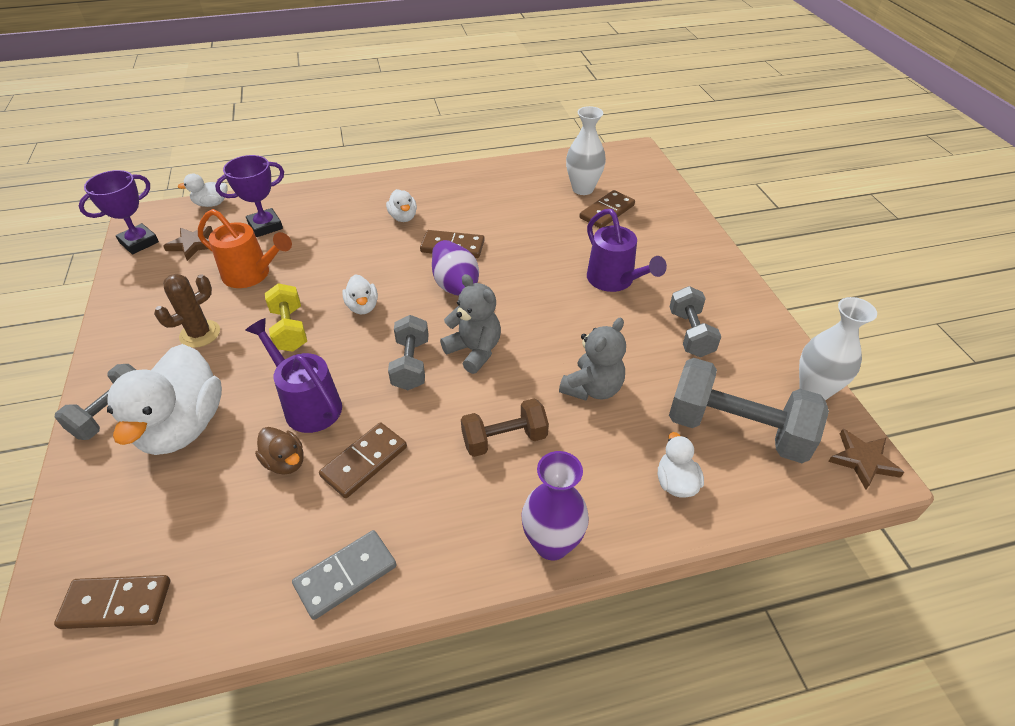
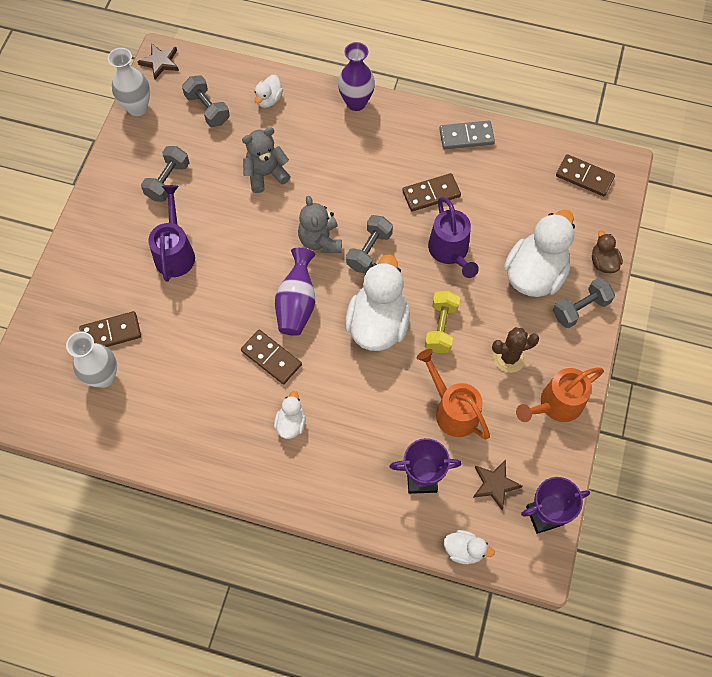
camera: 150 degrees left, 20 degrees up
brown duck [255,427,304,475] -> brown duck moved to [592,230,623,273]
white duck [342,274,378,314] -> white duck [345,254,410,351], size x2.11
brown dumbbell [461,399,549,457] -> none
grey dumbbell [669,358,829,463] -> grey dumbbell [182,75,230,127], size x0.59
none -> orange watering can [516,368,604,422]

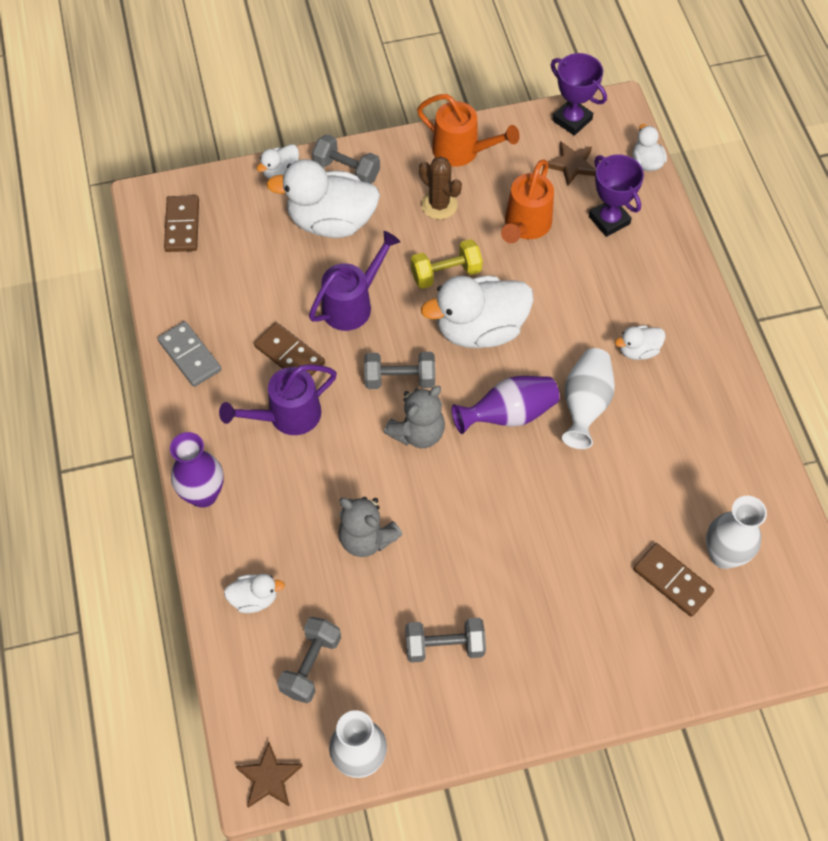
camera: 120 degrees left, 5 degrees down
purple watering can [148,185,195,282] -> purple watering can moved to [219,364,337,435]
brown domino [241,330,302,384] -> white vase [562,348,615,449]
brown duck [592,230,623,273] -> white duck [257,144,299,179]

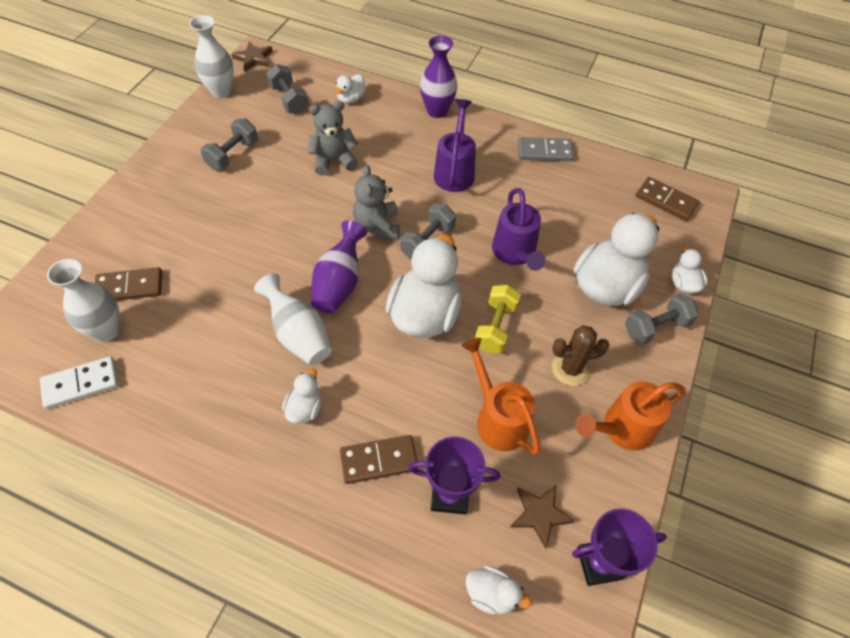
camera: 125 degrees right, 5 degrees down
brown domino [254,322,325,376] -> brown domino moved to [340,435,418,484]
none -> white domino [40,356,118,409]

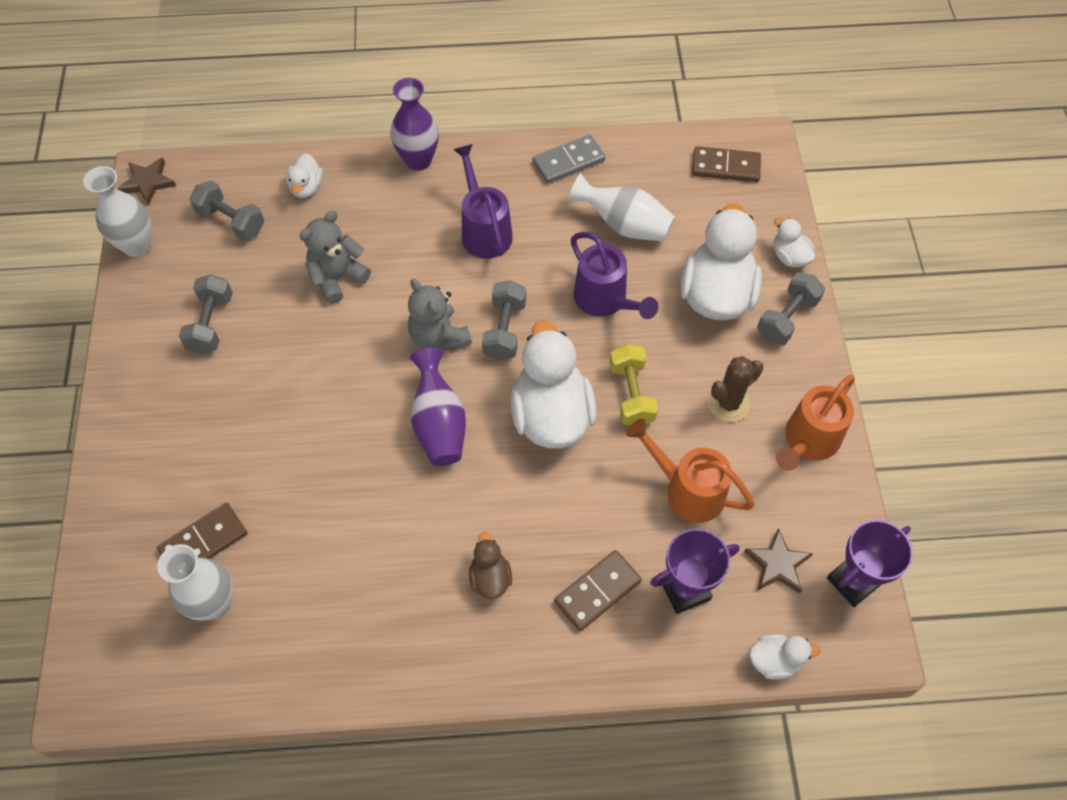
camera: 25 degrees left, 5 degrees up
white domino [40,356,118,409] -> none
white vase [254,273,332,366] -> white vase moved to [568,173,675,242]
white duck [282,369,322,424] -> brown duck [469,532,512,599]

